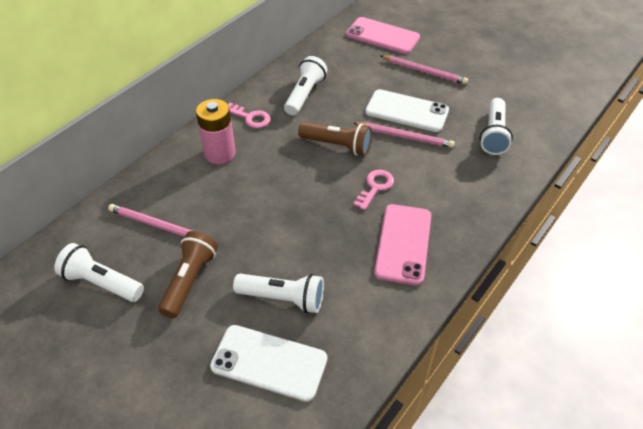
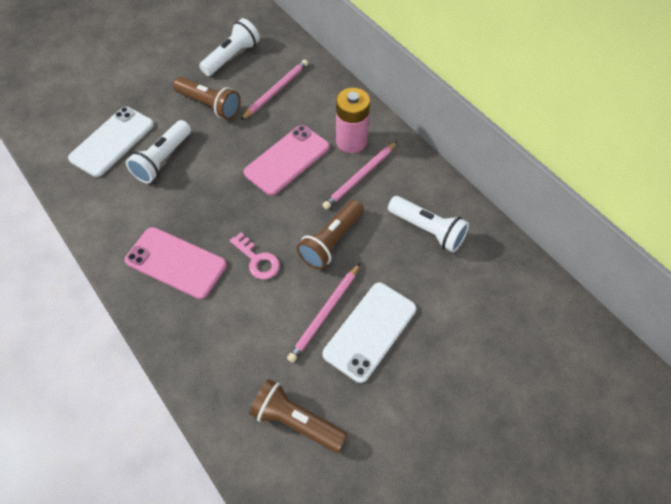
camera: 105 degrees right, 10 degrees up
pink key [228,103,270,128] -> none
pink phone [346,17,420,54] -> pink phone moved to [244,125,330,195]
pink pencil [381,55,468,84] -> pink pencil moved to [323,141,398,209]
white flashlight [480,98,513,155] -> brown flashlight [249,379,348,453]

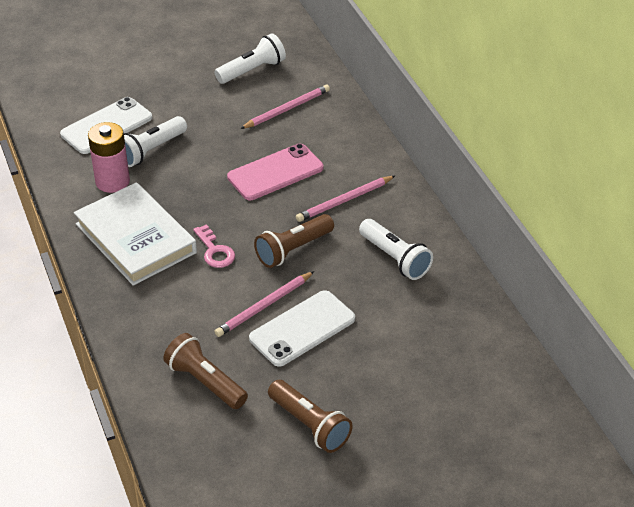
camera: 15 degrees right, 15 degrees down
pink phone [125,227,227,299] -> white book [74,182,197,286]
brown flashlight [173,77,241,120] -> brown flashlight moved to [268,380,353,453]
pink battery [336,88,370,153] -> pink battery moved to [88,122,130,193]

